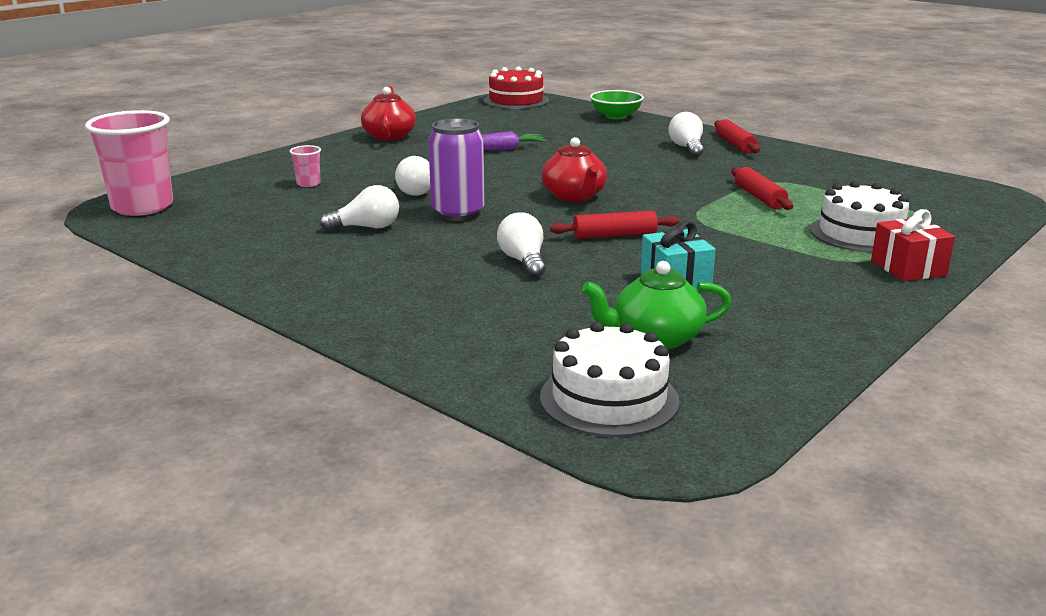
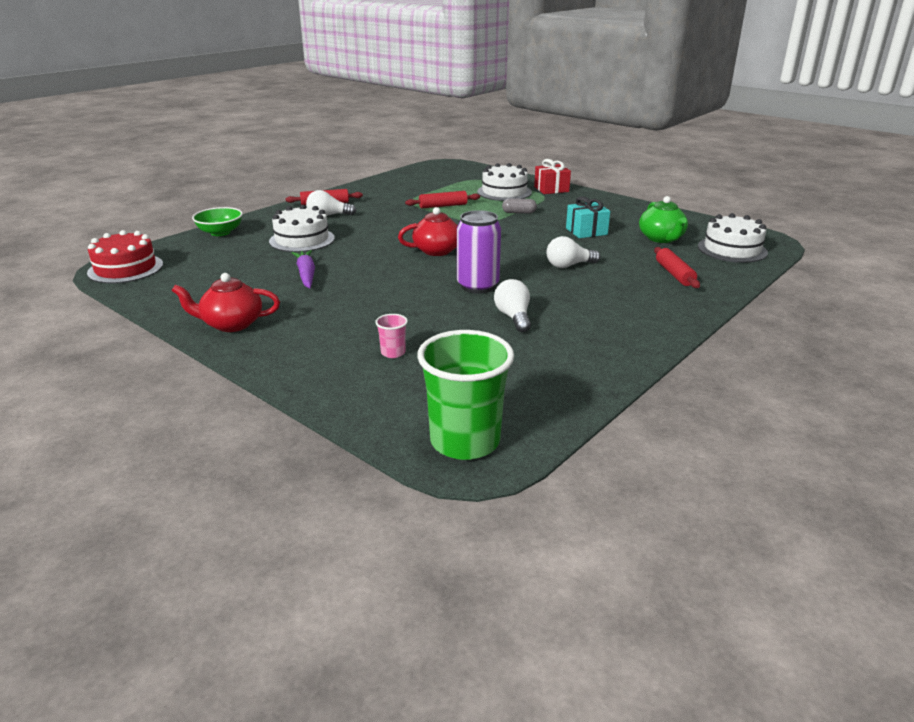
camera: 90 degrees left, 5 degrees up
pink cup [85,110,173,216] -> green cup [417,330,514,460]
white light bulb [395,156,430,196] -> none
red rolling pin [550,210,680,239] -> red rolling pin moved to [654,247,700,288]
none -> white cake [269,205,335,252]
none -> grey capsule [502,198,537,214]

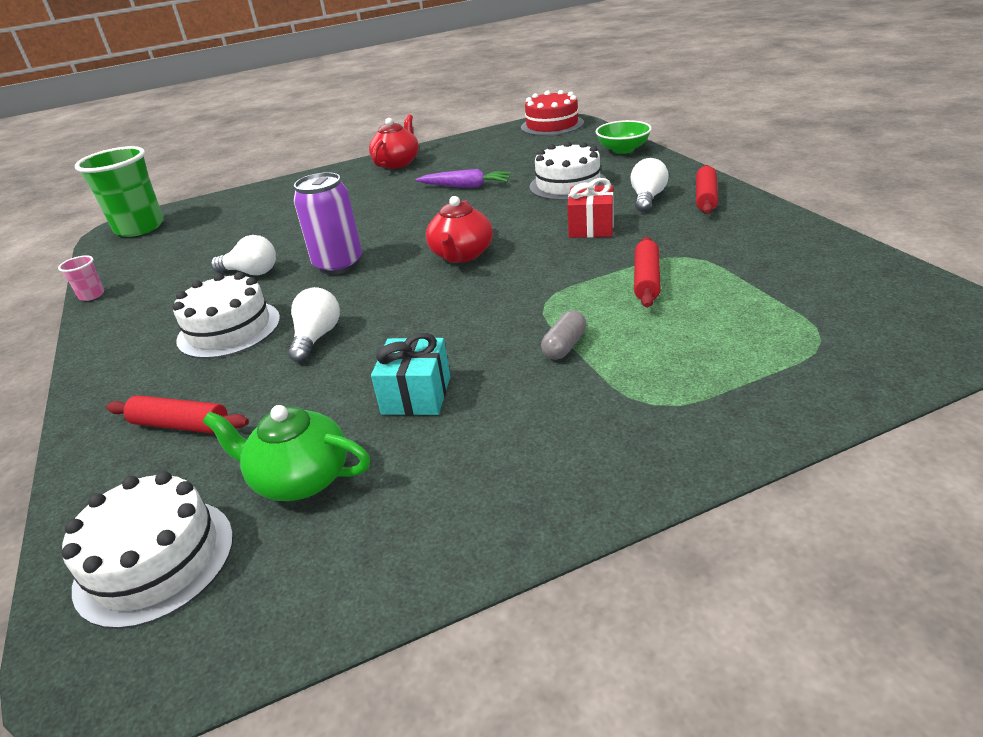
camera: 120 degrees right, 5 degrees up
pink cup [375,314,408,358] -> pink cup moved to [58,255,104,301]
white cake [477,163,532,201] -> white cake moved to [173,272,280,359]
red gift [534,159,571,194] -> red gift moved to [567,178,613,238]

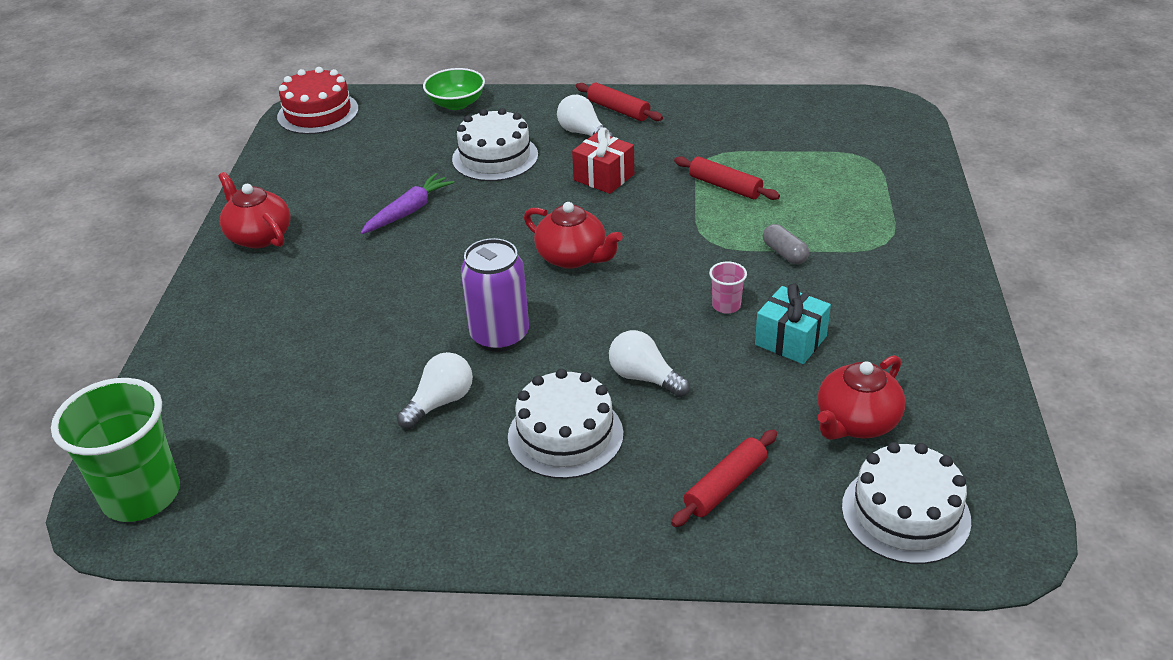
camera: 65 degrees left, 5 degrees up
pink cup [58,255,104,301] -> pink cup moved to [709,261,747,314]
green teapot [203,405,370,501] -> red teapot [817,355,905,440]

